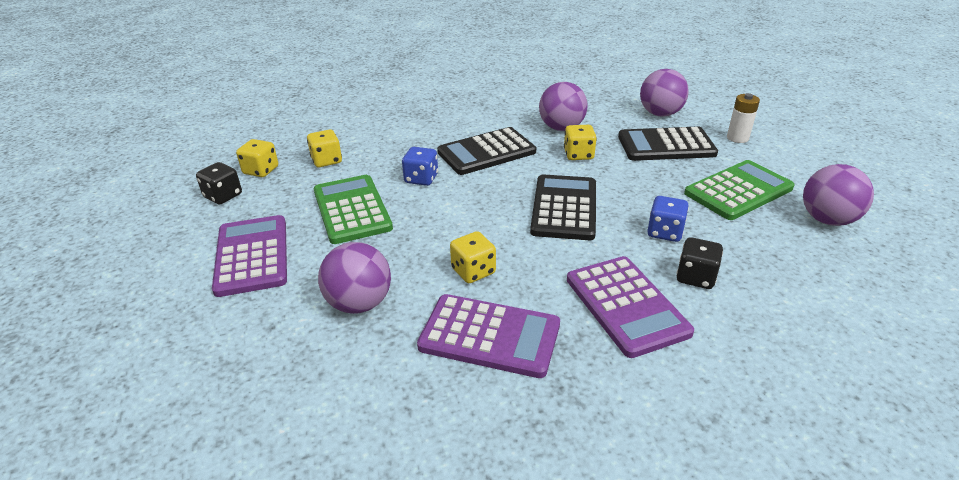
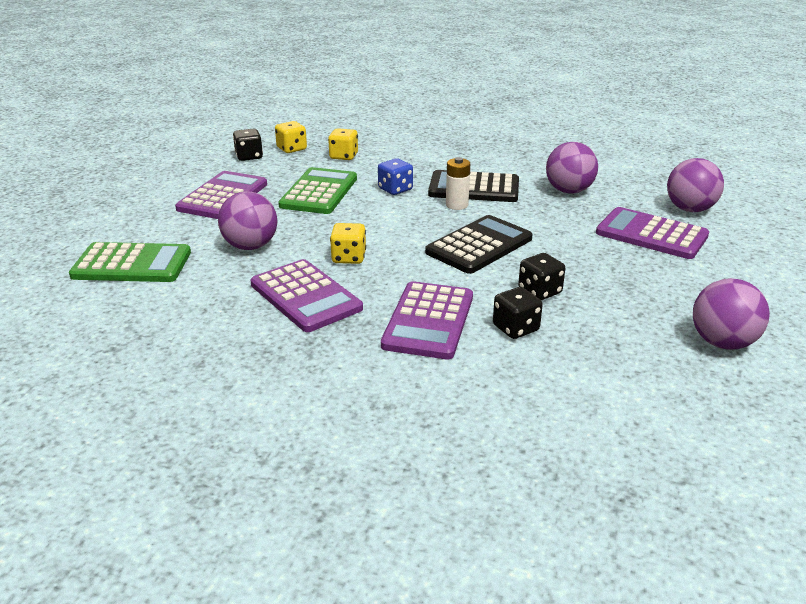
camera: 35 degrees right, 5 degrees down
yellow dice [564,125,597,160] -> none
black calculator [618,126,718,161] -> purple calculator [596,207,709,259]
blue dice [647,196,689,242] -> black dice [518,253,565,300]
green calculator [684,160,794,220] -> green calculator moved to [69,242,191,282]
white battery [727,93,760,143] -> white battery moved to [446,157,470,210]

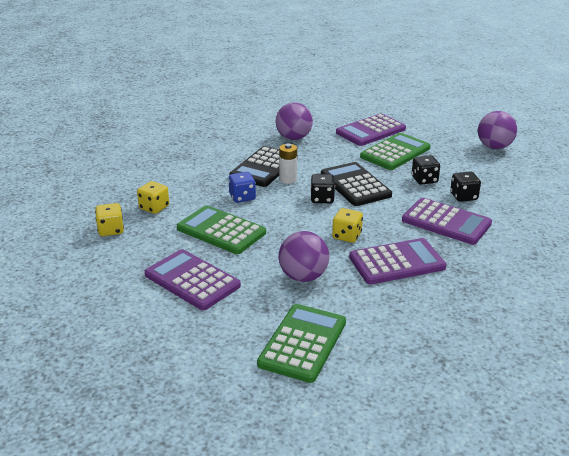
camera: 70 degrees left, 0 degrees up
black dice [233,129,263,161] -> black dice moved to [310,174,335,203]
purple ball [667,158,724,212] -> none
none -> green calculator [360,133,431,170]

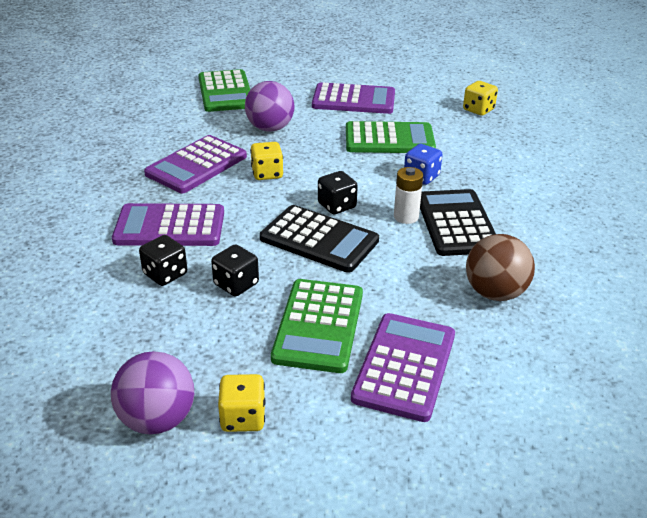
camera: 145 degrees right, 5 degrees up
yellow dice [137,181,169,214] -> yellow dice moved to [218,374,266,432]
purple ball [276,103,313,140] -> brown ball [466,234,535,301]

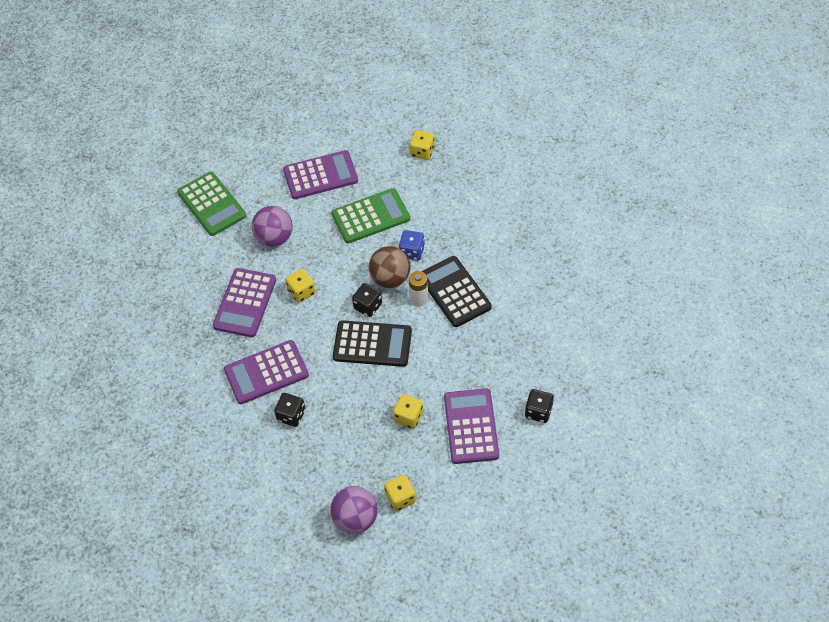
camera: 20 degrees left, 20 degrees up
black dice [211,244,259,297] -> black dice moved to [525,389,554,423]
green calculator [271,279,363,373] -> yellow dice [393,394,423,429]
brown ball [466,234,535,301] -> brown ball moved to [369,246,410,288]

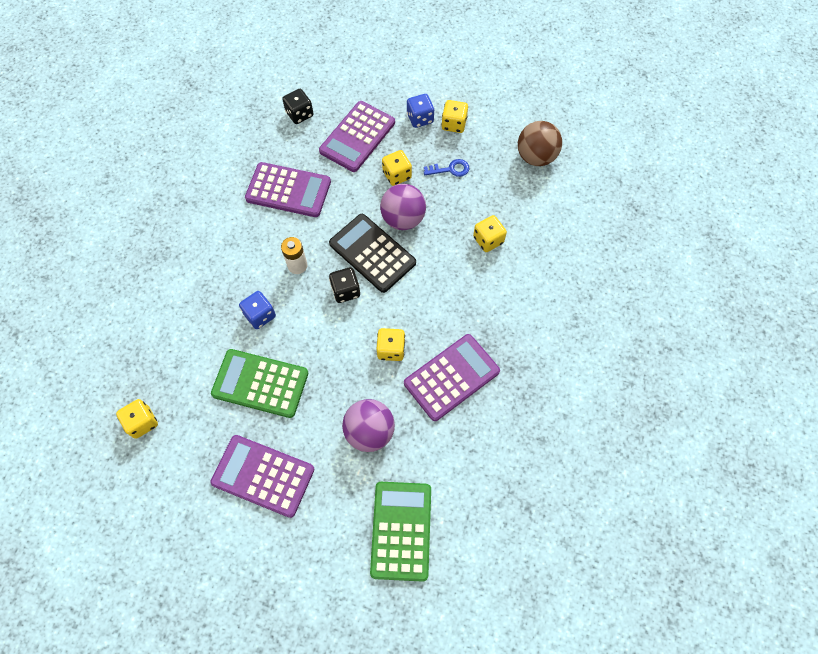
camera: 145 degrees left, 10 degrees up
purple calculator [224,340,309,404] -> purple calculator moved to [245,162,331,217]
black dice [274,393,306,427] -> yellow dice [473,215,507,252]
purple ball [330,486,378,534] -> purple ball moved to [380,184,426,230]
brown ball [369,246,410,288] -> brown ball moved to [518,121,562,166]
black calculator [421,256,492,327] -> none
none -> blue dice [407,94,434,128]
none -> blue key [424,159,469,177]

